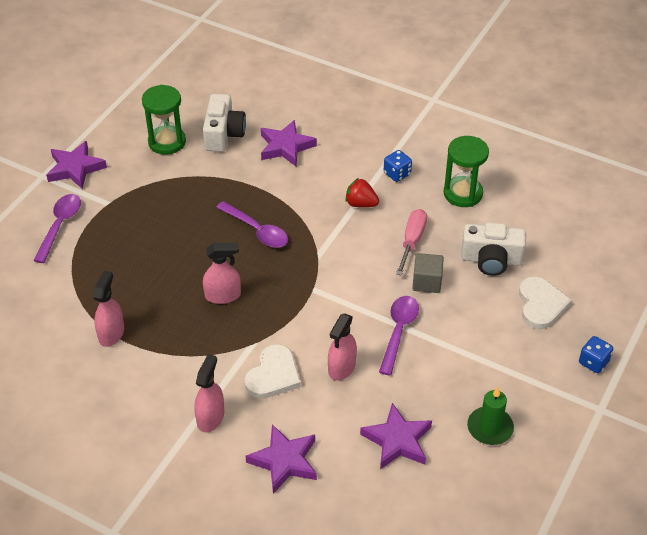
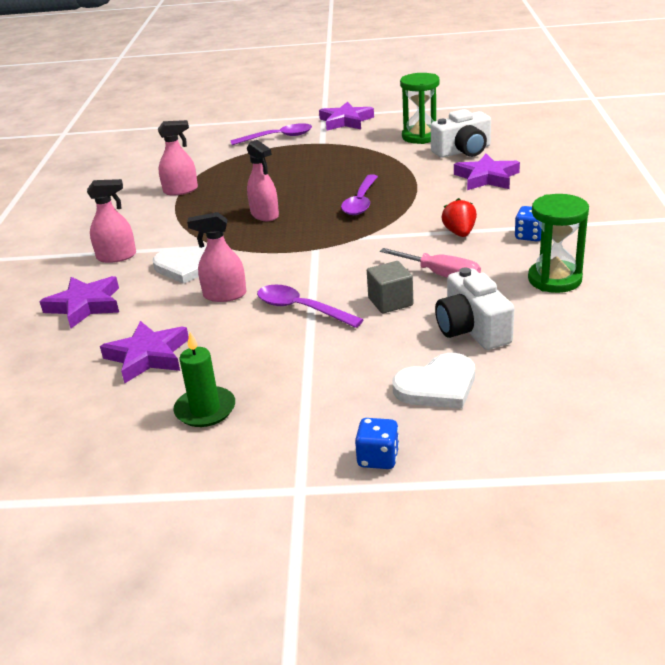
camera: 65 degrees right, 15 degrees down
purple spoon [379,296,419,375] -> purple spoon turned 135 degrees counterclockwise [257,285,364,328]
pink screwdriver [396,209,427,276] -> pink screwdriver turned 45 degrees clockwise [380,248,481,278]

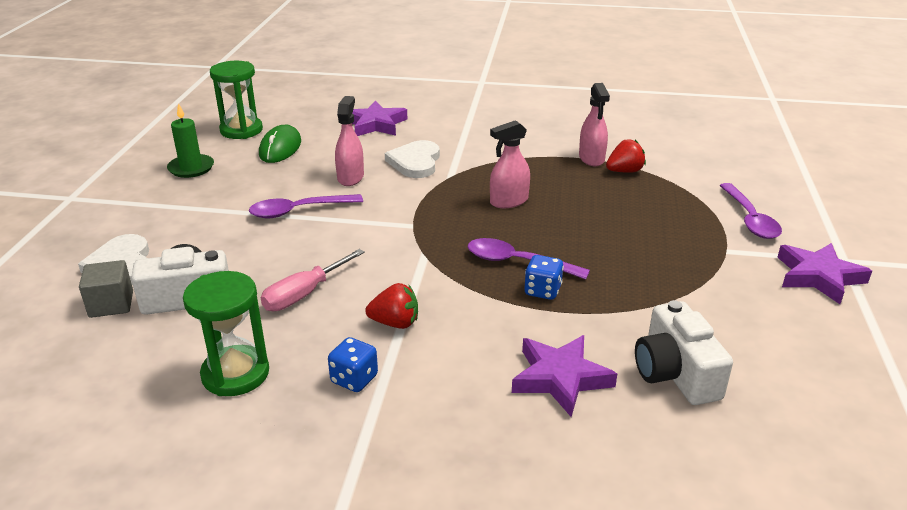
camera: 95 degrees right, 0 degrees up
pink spray bottle [87,179,136,263] -> none
purple star [100,321,189,383] -> green mouse [259,125,301,163]
purple spoon [257,285,364,328] -> purple spoon turned 150 degrees counterclockwise [249,194,363,218]
blue dice [355,418,399,469] -> blue dice moved to [525,255,564,300]
grey cube [367,261,413,313] -> grey cube moved to [79,260,133,318]
green hourglass [400,73,439,144] -> green hourglass moved to [210,61,263,139]
none -> red strawberry [606,139,646,173]

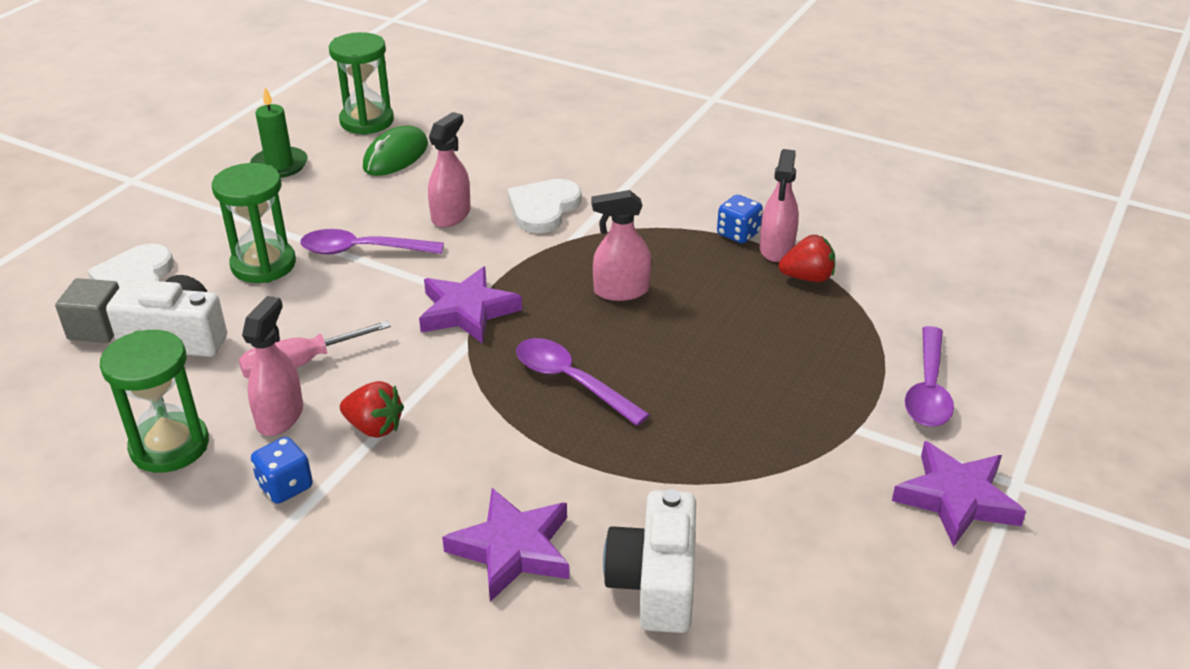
camera: 20 degrees right, 5 degrees up
purple star [352,100,407,136] -> purple star moved to [419,267,522,344]
blue dice [525,255,564,300] -> blue dice moved to [717,195,763,244]
none -> green hourglass [212,163,296,283]
none -> pink spray bottle [242,296,303,436]

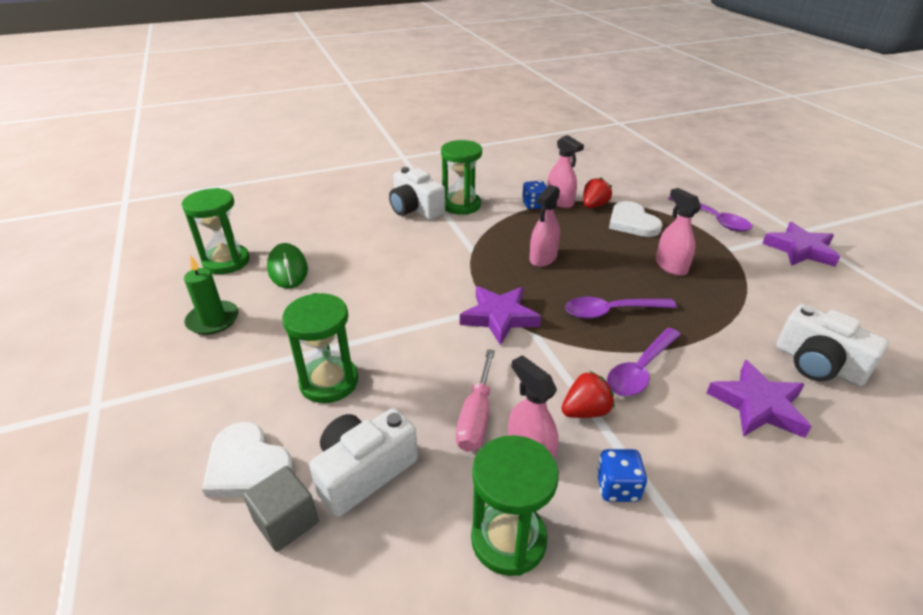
camera: 50 degrees left, 0 degrees up
purple spoon [300,229,444,255] -> purple spoon moved to [607,328,681,396]
pink spray bottle [428,112,471,228] -> pink spray bottle moved to [656,188,701,276]
white heart [507,179,582,233] -> white heart moved to [609,201,663,237]
none -> white camera [389,167,445,220]
none -> green hourglass [441,140,482,215]

